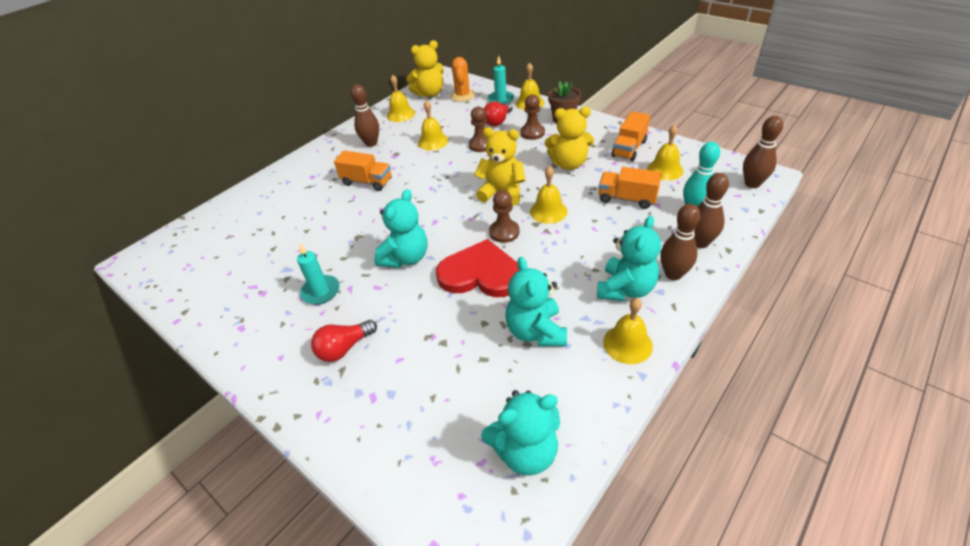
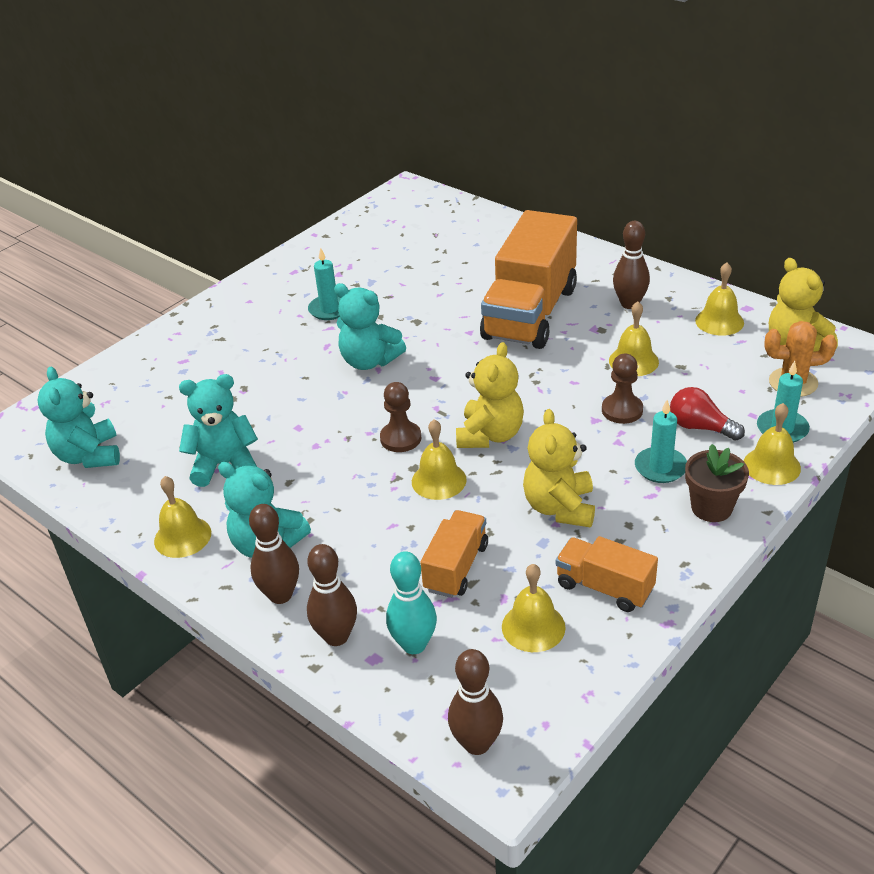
camera: 90 degrees right, 5 degrees down
red light bulb [311,320,377,362] -> none
orange truck [334,151,392,191] -> orange truck [480,210,577,349], size x2.01
red heart [436,239,519,297] -> none
brown pawn [520,94,545,140] -> turquoise candle [635,400,687,483]

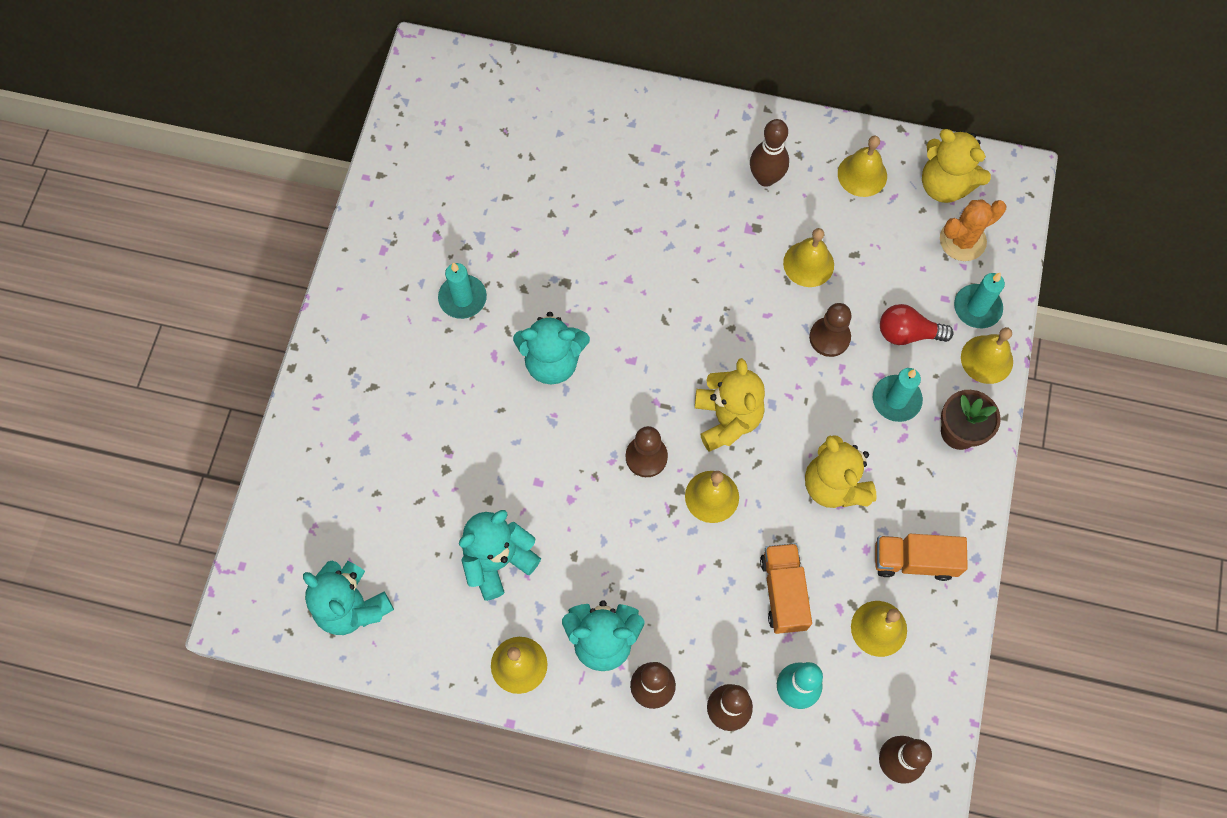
camera: 30 degrees left, 30 degrees up
orange truck [480,210,577,349] -> none

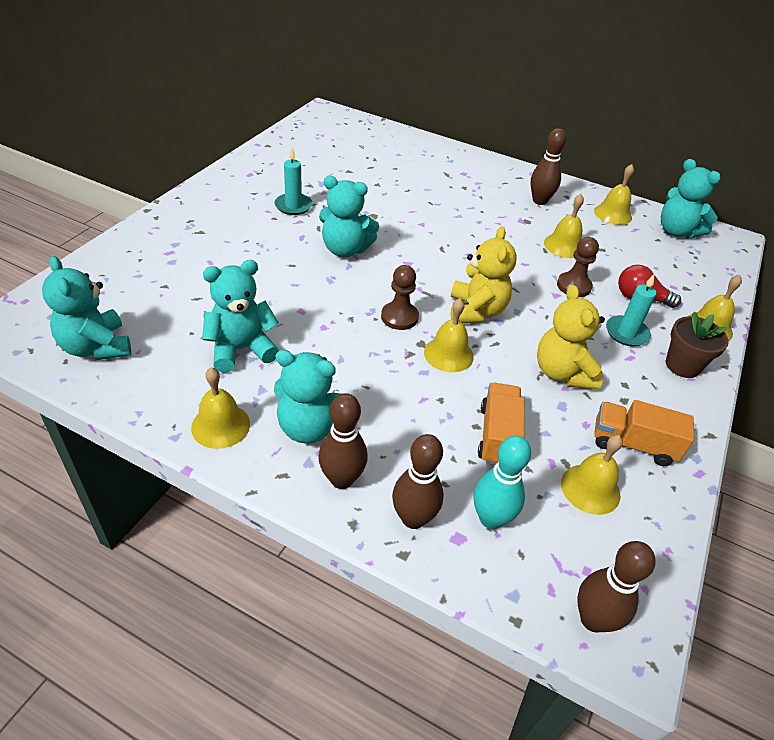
camera: 10 degrees right, 25 degrees down
yellow teddy bear [922,129,991,203] -> turquoise teddy bear [661,159,721,239]
orange cactus [940,199,1006,261] -> none
turquoise candle [954,273,1005,328] -> none

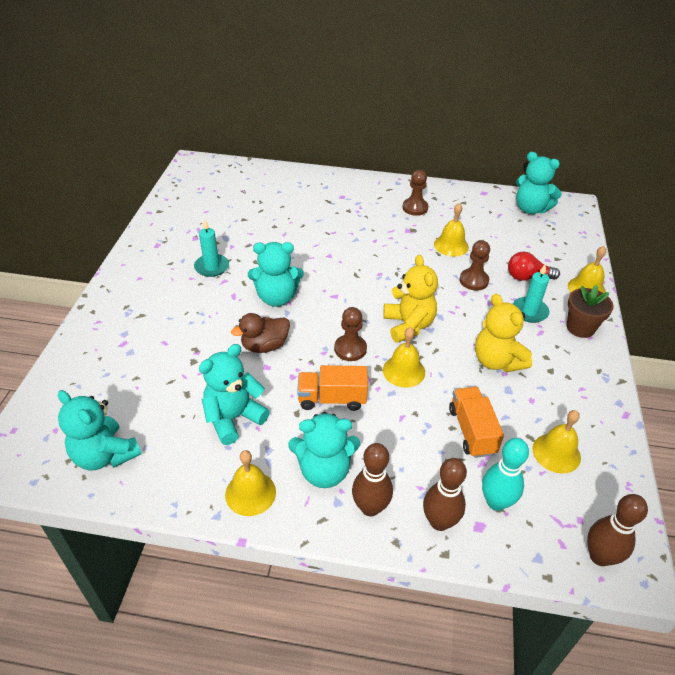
camera: 15 degrees left, 0 degrees up
brown bowling pin [531,128,567,205] -> brown pawn [402,170,428,216]
yellow bell [594,164,634,225] -> none
orange truck [594,400,694,466] -> orange truck moved to [297,365,368,411]
none -> brown duck [231,313,290,353]

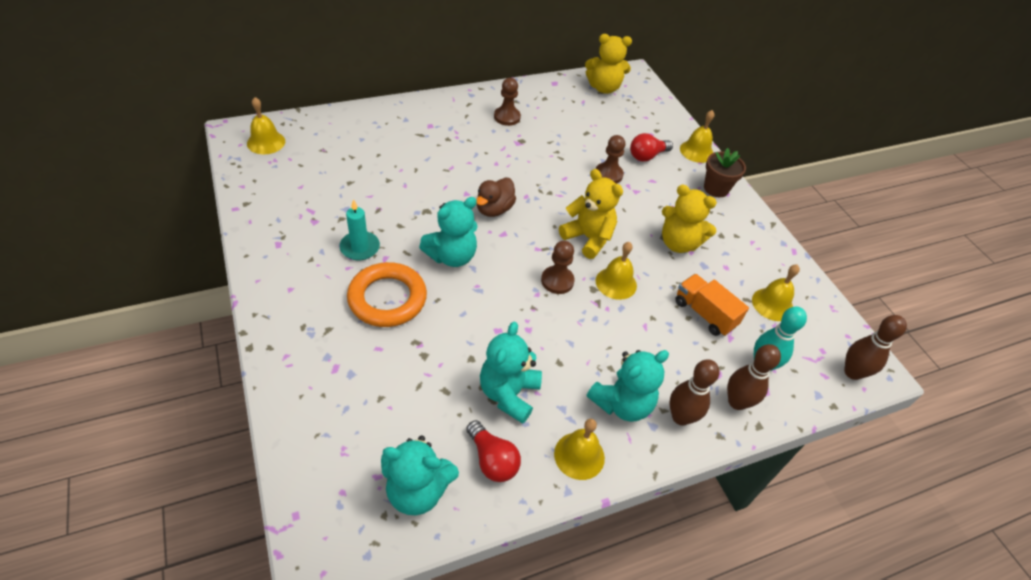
camera: 35 degrees left, 5 degrees up
brown duck [231,313,290,353] -> brown duck moved to [476,178,516,217]
orange truck [297,365,368,411] -> none
yellow bell [434,203,469,257] -> yellow bell moved to [247,97,285,154]
turquoise candle [513,264,550,323] -> none
turquoise teddy bear [516,152,562,214] -> yellow teddy bear [585,34,632,94]
none -> orange ring [347,262,427,327]
none -> red light bulb [466,420,521,482]

